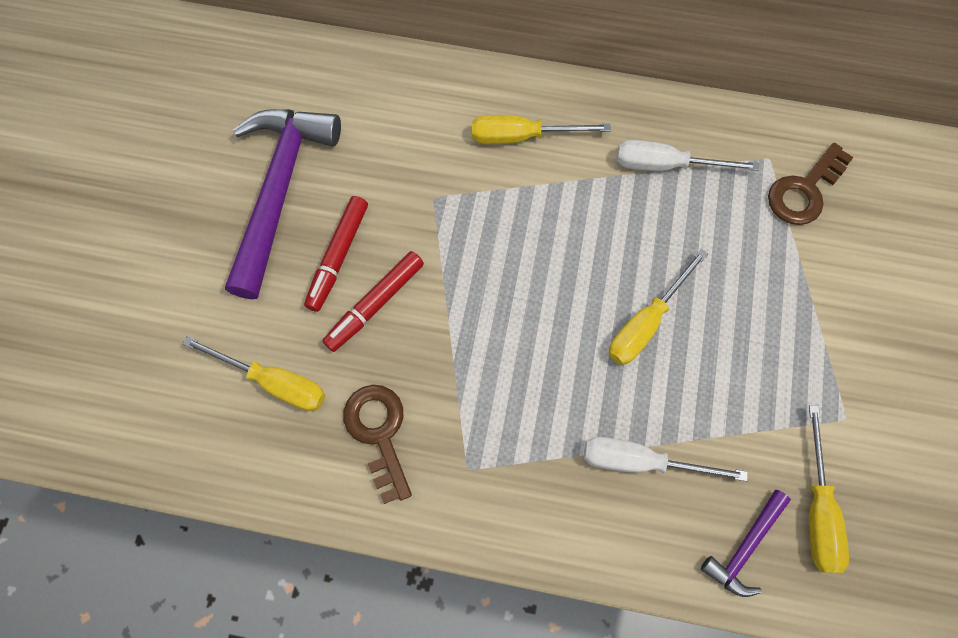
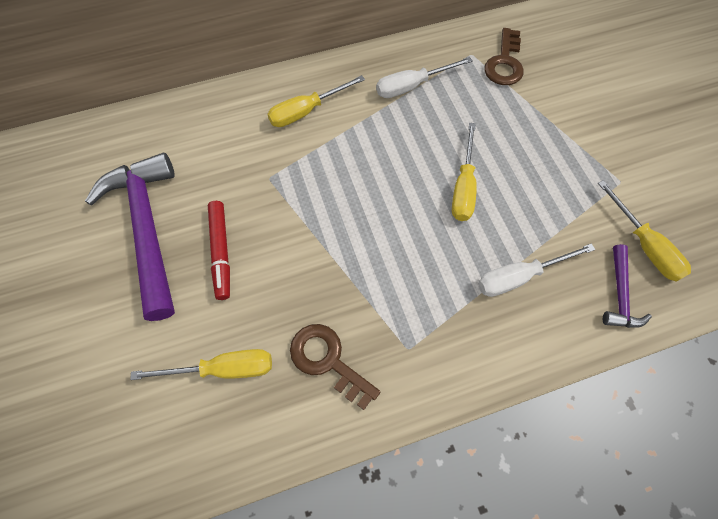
camera: 30 degrees left, 5 degrees down
red marker [322,251,424,352] -> none

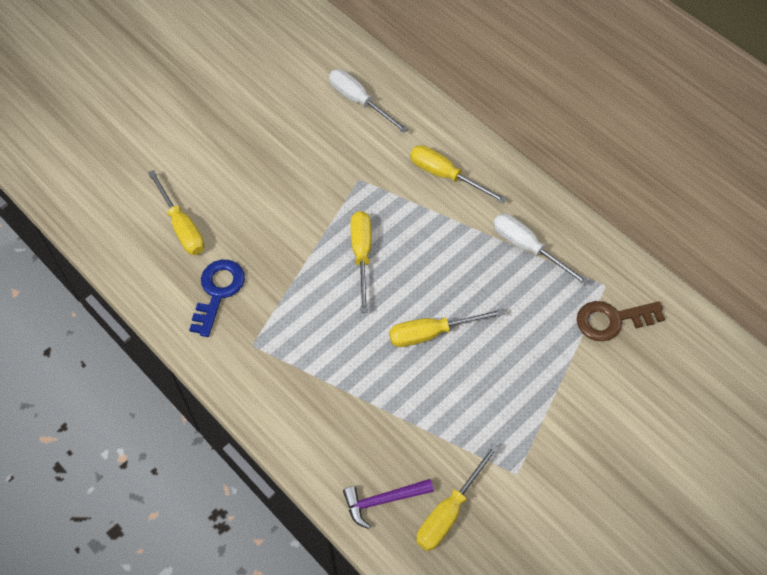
camera: 65 degrees right, 5 degrees down
purple hammer [85,153,175,321] -> none
red marker [208,201,230,300] -> none
brown key [290,324,380,410] -> blue key [189,260,245,337]
white screwdriver [478,243,595,297] -> white screwdriver moved to [329,69,408,133]
none -> yellow screwdriver [350,211,371,313]

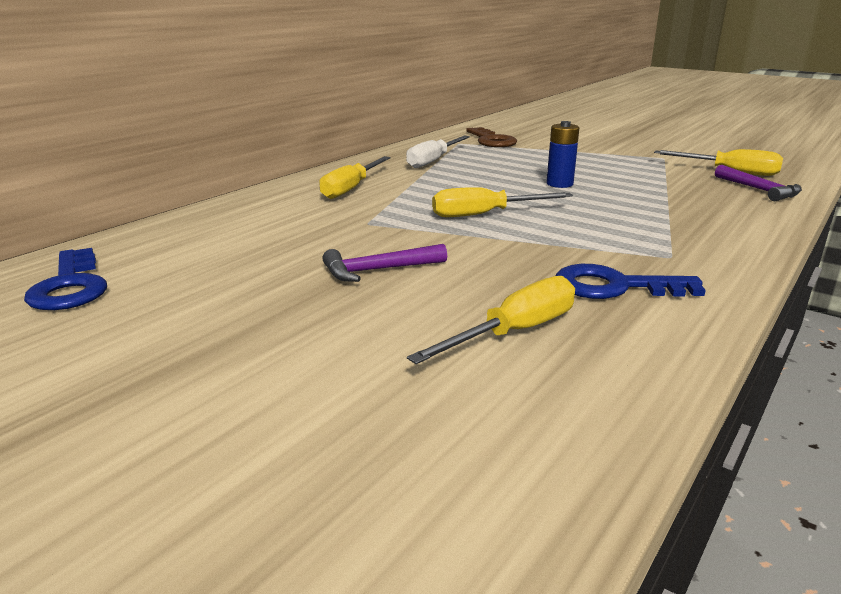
camera: 100 degrees left, 35 degrees down
white screwdriver [329,69,408,133] -> none
yellow screwdriver [389,308,505,347] -> blue battery [547,121,579,188]
none -> blue key [24,248,107,310]
none -> purple hammer [322,244,447,282]

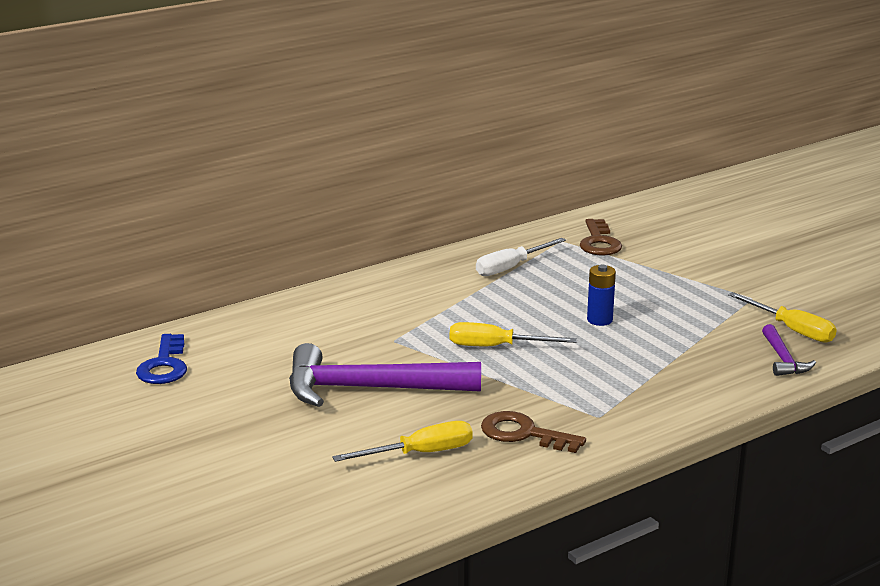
camera: 20 degrees right, 0 degrees up
yellow screwdriver [319,156,391,199] -> none
purple hammer [322,244,447,282] -> purple hammer [289,343,481,407], size x2.11
blue key [556,264,706,299] -> brown key [481,411,586,453]

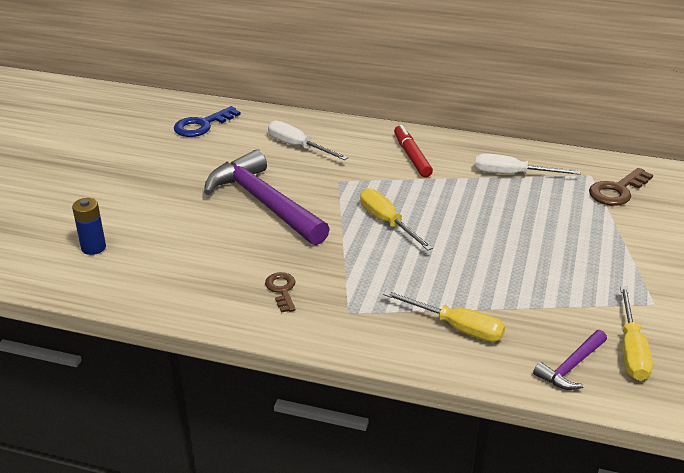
camera: 50 degrees right, 10 degrees up
yellow screwdriver [332,421,473,462] -> yellow screwdriver moved to [383,290,505,342]
brown key [481,411,586,453] -> brown key [265,272,296,313], size x0.65
blue battery [587,265,616,326] -> blue battery moved to [72,198,106,255]
none -> white screwdriver [268,121,348,160]
none -> red marker [394,125,433,177]

